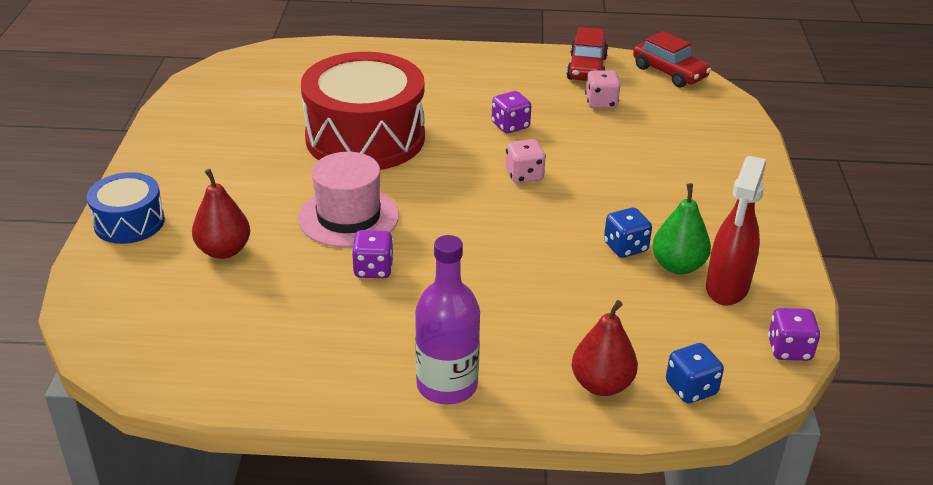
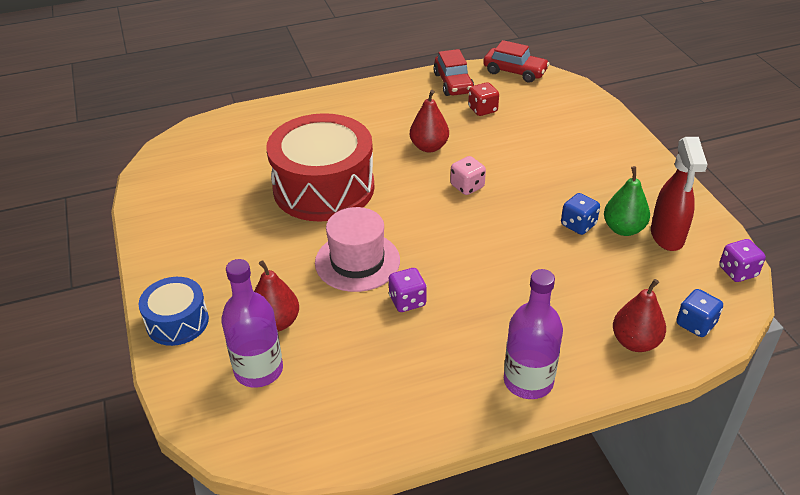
camera: 20 degrees left, 5 degrees up
purple dice [492,91,531,133] -> red pear [410,90,449,153]
pink dice [585,70,620,108] -> red dice [468,82,499,116]
none -> purple bottle [221,259,283,388]

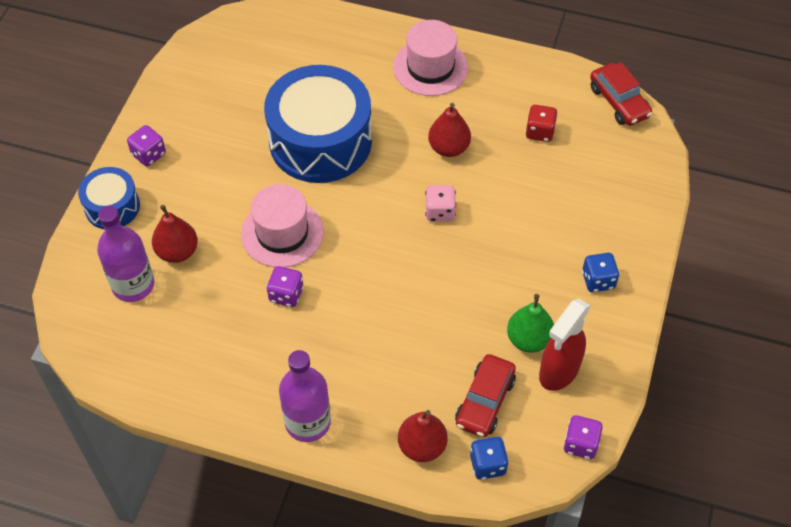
camera: 35 degrees right, 15 degrees up
red drum [266,113,375,222] -> blue drum [264,65,372,183]
red car [433,49,474,96] -> red car moved to [455,354,516,437]
blue dice [561,193,600,235] -> blue dice moved to [582,253,619,292]
none -> purple dice [127,125,166,166]
none -> pink hat [393,20,468,96]

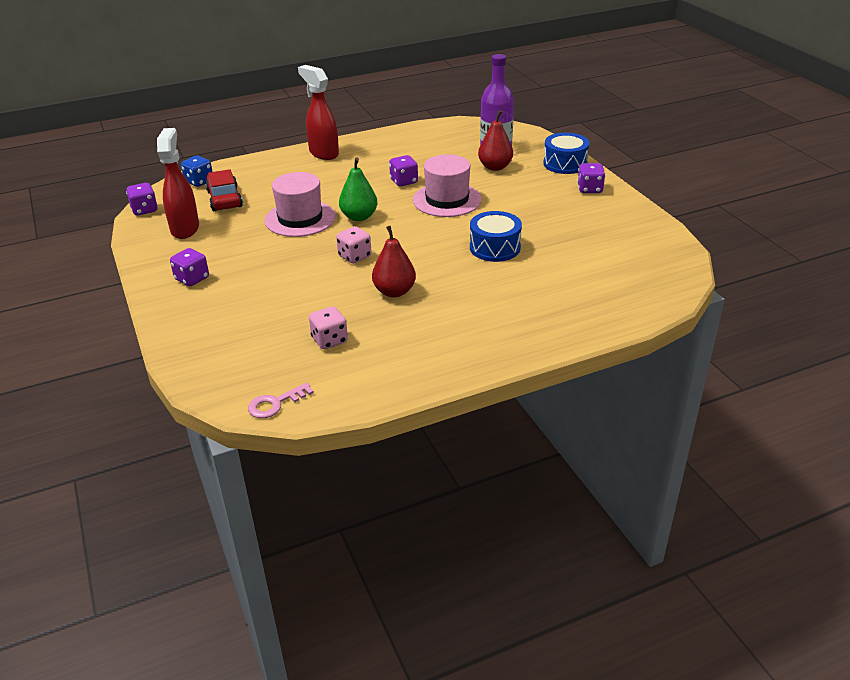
camera: 140 degrees right, 20 degrees down
blue drum [264,65,372,183] -> blue drum [470,211,522,262], size x0.51
purple bottle [279,350,331,442] -> red spray bottle [298,65,339,160]
pink hat [393,20,468,96] -> pink hat moved to [264,172,336,237]
red pear [398,410,448,462] -> none
green pear [507,294,554,353] -> green pear moved to [339,158,377,221]
red dice [525,105,558,142] -> pink dice [309,306,348,349]
blue dice [582,253,619,292] -> purple dice [170,248,209,286]
red car [590,62,653,126] -> pink key [248,383,314,418]

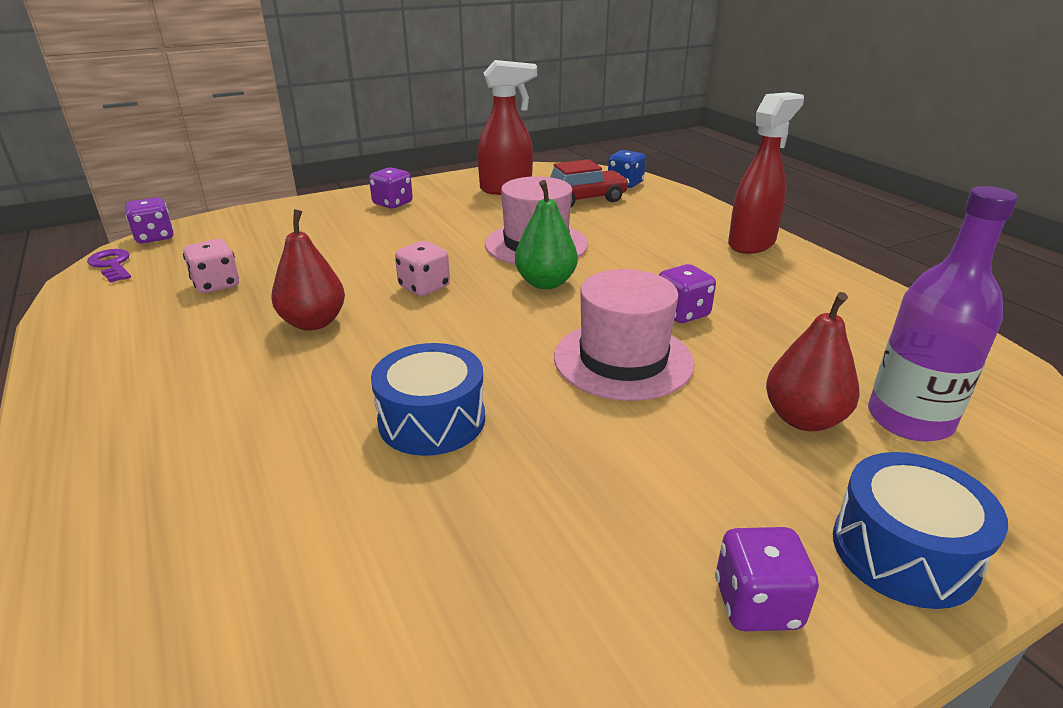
camera: 85 degrees right, 5 degrees down
purple dice [126,183,158,215] -> purple dice moved to [125,197,174,244]
pink key [248,383,314,418] -> purple key [87,249,131,283]

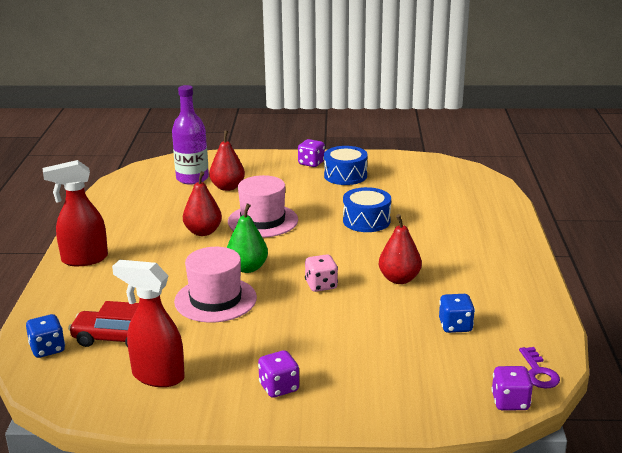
camera: 150 degrees left, 5 degrees down
pink dice [183,239,239,293] -> blue dice [439,294,475,333]
purple dice [659,264,716,323] -> red pear [183,171,222,236]
blue drum [833,452,1008,609] -> blue drum moved to [324,146,368,185]

